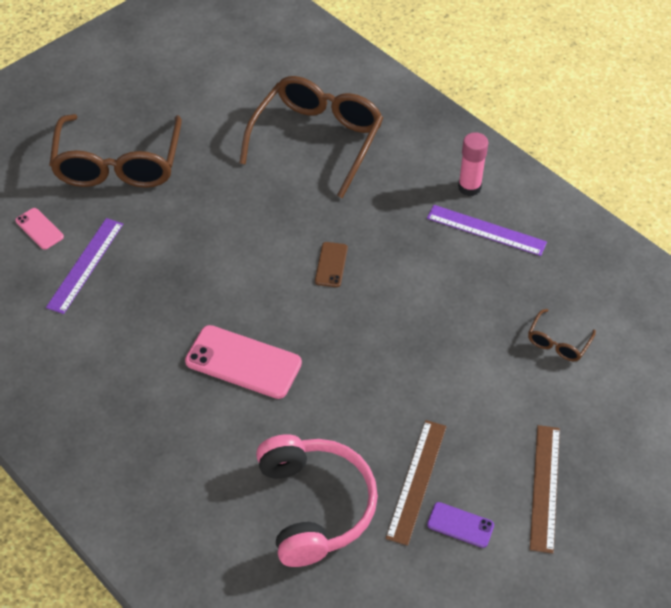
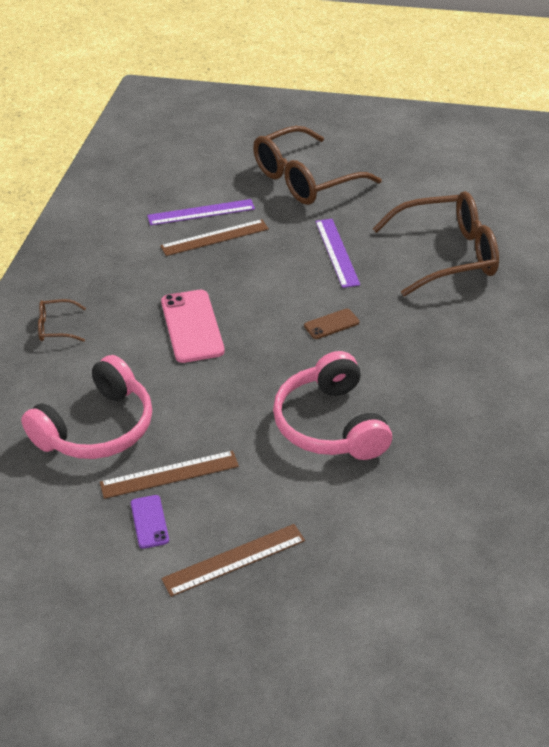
camera: 55 degrees right, 10 degrees down
pink phone [15,208,64,250] -> none
purple ruler [427,205,547,256] -> purple ruler moved to [315,219,360,288]
pink glue stick [458,132,488,196] -> none
brown glasses [528,309,596,361] -> brown glasses moved to [38,299,86,342]
none -> brown ruler [160,219,269,256]
none -> pink headphones [273,351,392,460]

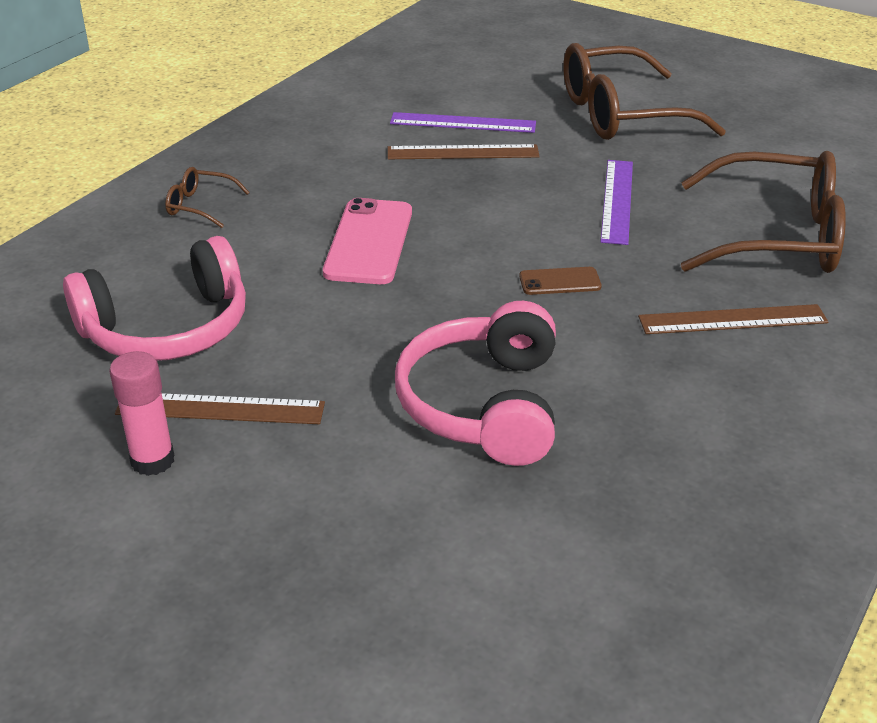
camera: 20 degrees right, 5 degrees down
purple phone [131,495,169,549] -> pink glue stick [109,351,174,476]
brown ruler [161,524,305,597] -> brown ruler moved to [638,304,828,334]

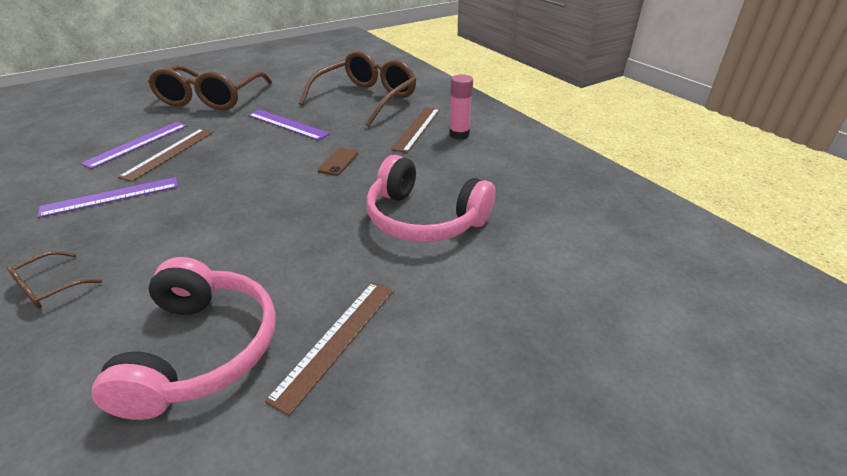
camera: 65 degrees left, 0 degrees up
pink glue stick [109,351,174,476] -> pink glue stick moved to [449,74,473,140]
pink phone [323,198,412,284] -> none
none -> purple ruler [37,177,178,218]

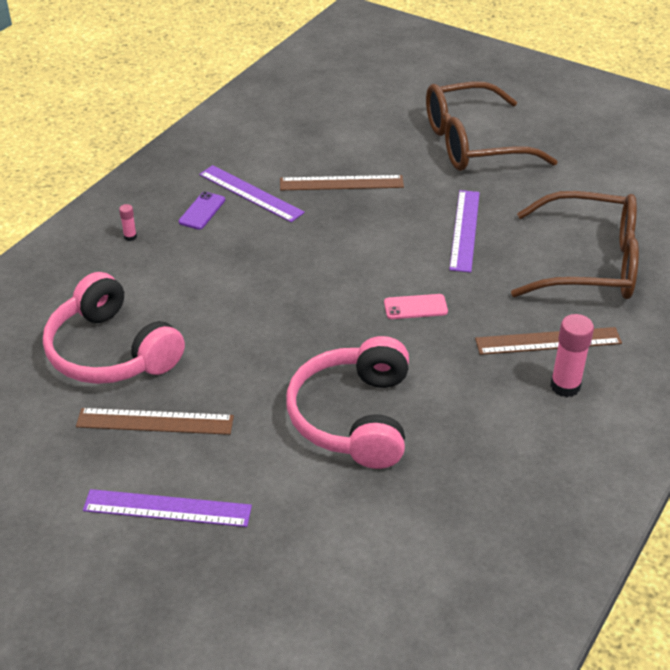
camera: 65 degrees right, 5 degrees up
brown glasses [7,251,102,309] -> pink glue stick [119,204,137,241]
purple ruler [81,122,187,169] -> purple ruler moved to [83,489,252,527]
pink headphones [92,257,276,420] -> pink headphones turned 75 degrees clockwise [43,272,185,384]
brown phone [318,148,358,176] -> pink phone [384,294,448,319]
none -> purple phone [179,191,225,230]

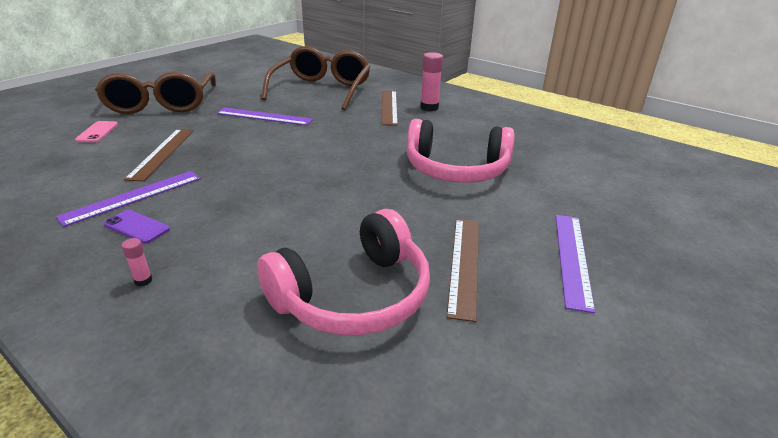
camera: 85 degrees left, 10 degrees down
pink phone [384,294,448,319] -> pink phone moved to [75,121,118,142]

